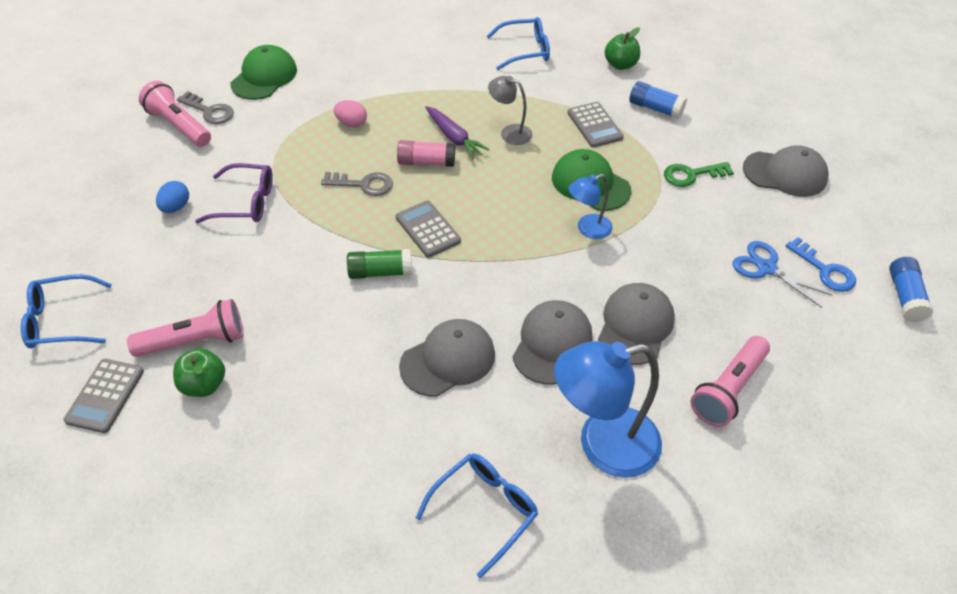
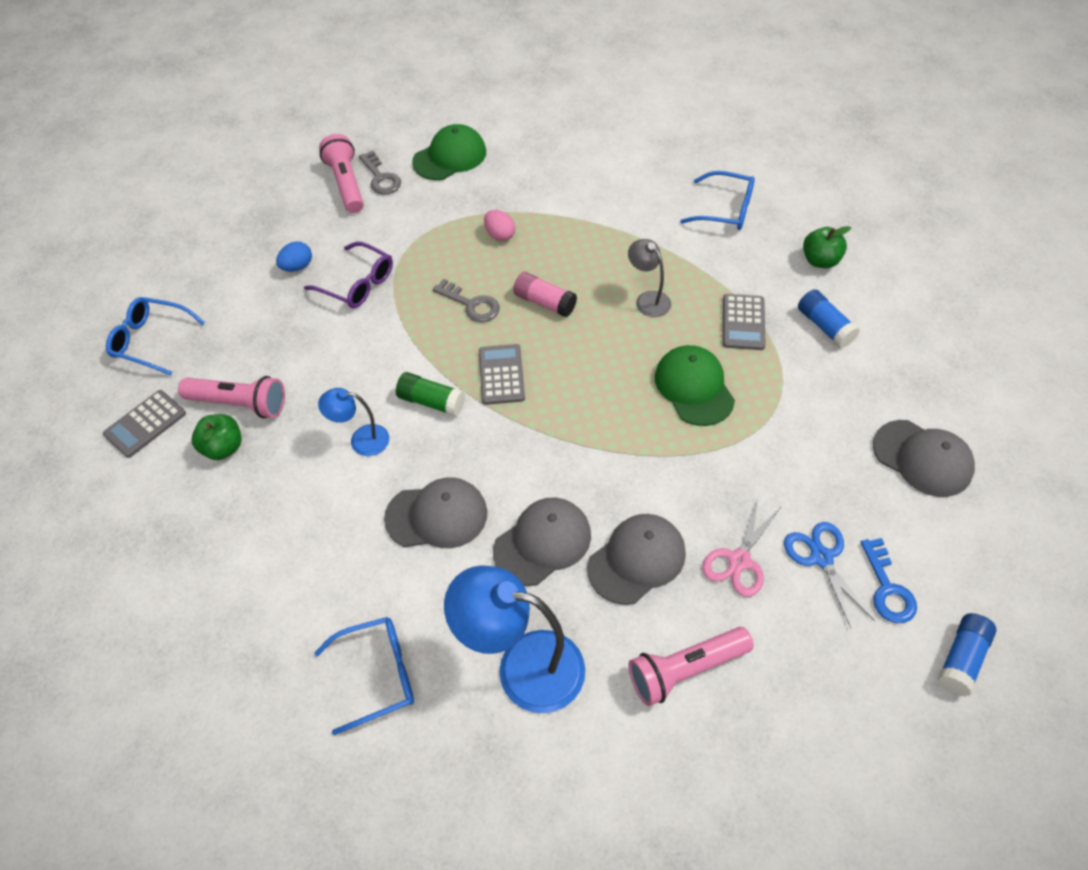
camera: 30 degrees right, 5 degrees up
purple carrot [425,106,490,159] -> none
blue lamp [569,174,613,239] -> blue lamp moved to [318,388,389,456]
green key [664,162,734,187] -> none
none -> pink scissors [702,498,782,597]

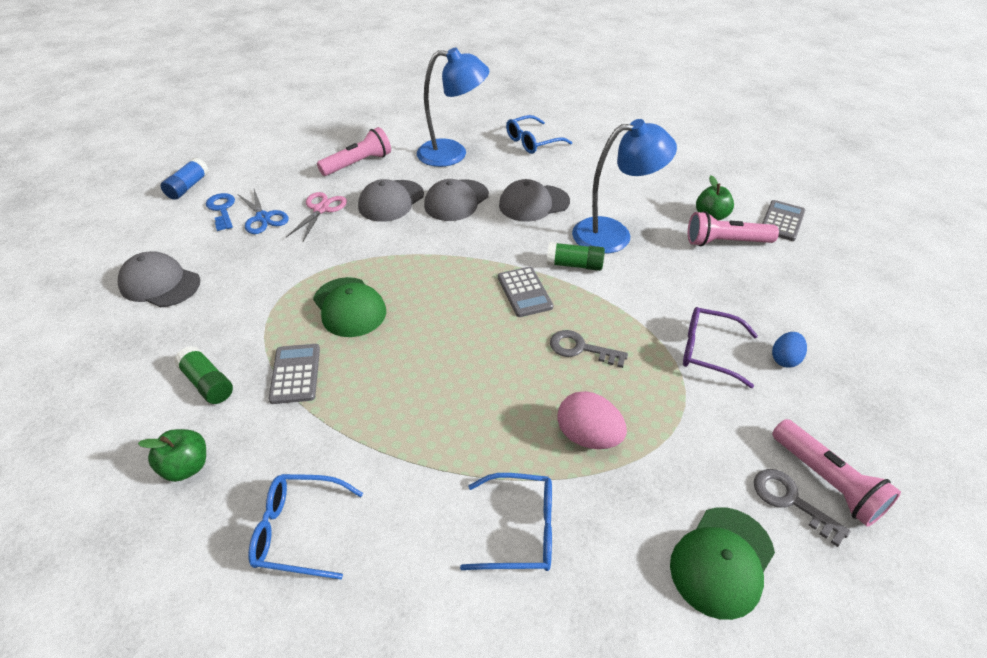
camera: 165 degrees right, 10 degrees down
blue glasses [106,297,205,376] -> blue glasses moved to [460,473,552,571]
blue lamp [318,388,389,456] -> blue lamp [572,119,677,254], size x1.91
pink egg [484,210,515,241] -> pink egg [557,391,627,449], size x1.56
pink glue stick [513,272,577,317] -> none
grey lamp [628,239,671,317] -> none
blue glue stick [798,289,860,348] -> green glue stick [174,346,233,404]

